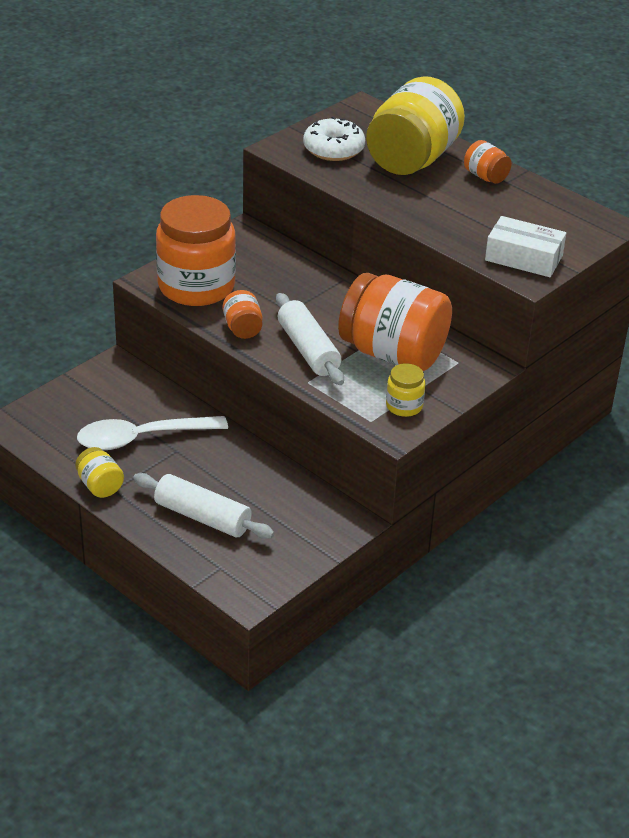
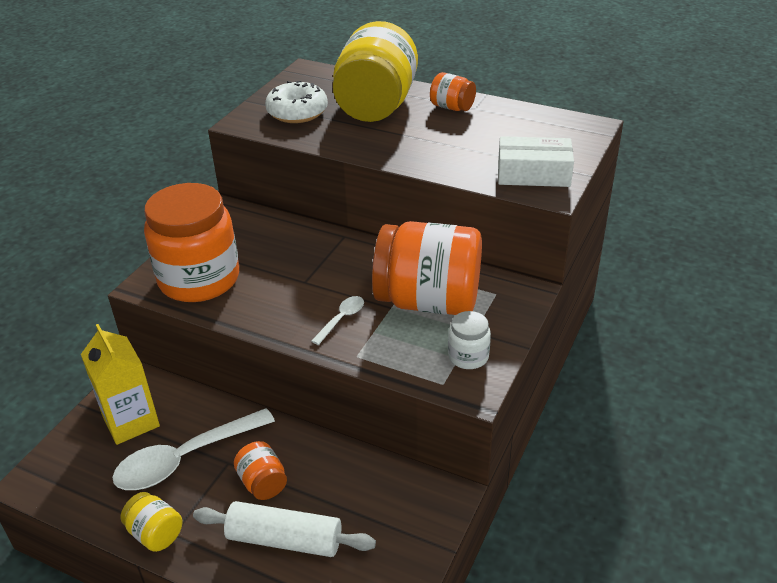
camera: 15 degrees left, 0 degrees up
orange jar [223,290,262,339] -> orange jar moved to [234,441,287,500]
white rolling pin [276,293,344,385] -> white spoon [311,296,364,345]
yellow jar [386,363,425,417] -> white jar [448,311,491,369]
none -> yellow carton [81,324,160,445]

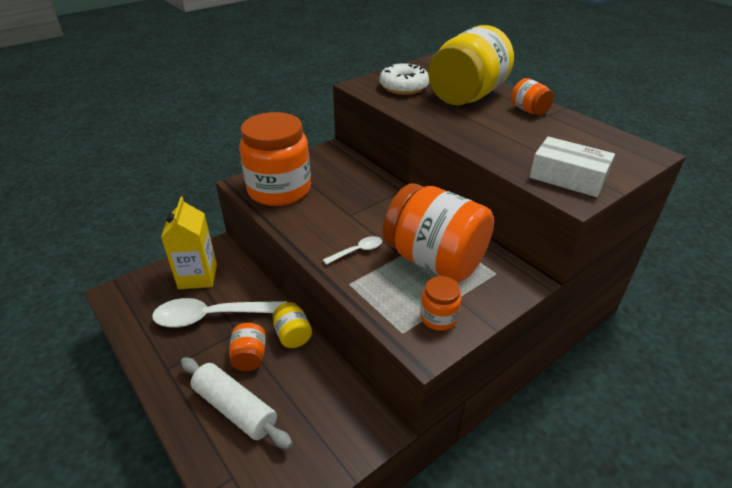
camera: 25 degrees right, 0 degrees up
yellow jar [121,492,182,552] -> yellow jar moved to [273,302,312,348]
white jar [448,311,491,369] -> orange jar [420,276,462,331]

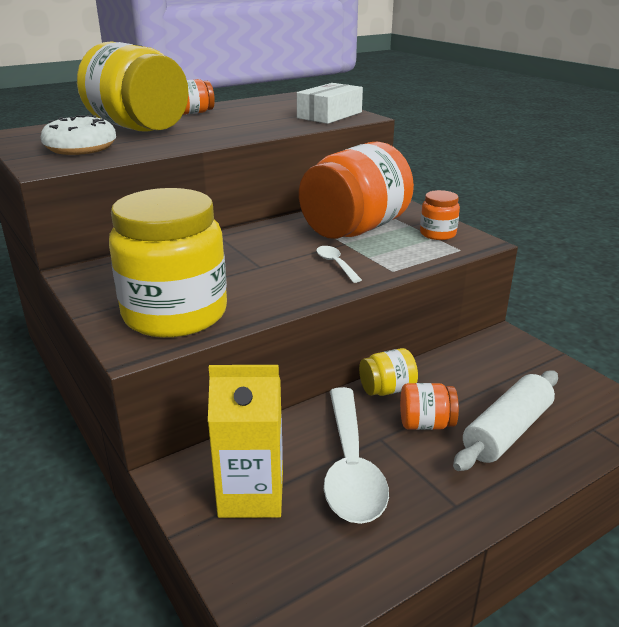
camera: 85 degrees left, 10 degrees down
orange jar [239,112,311,206] -> yellow jar [109,188,227,338]

